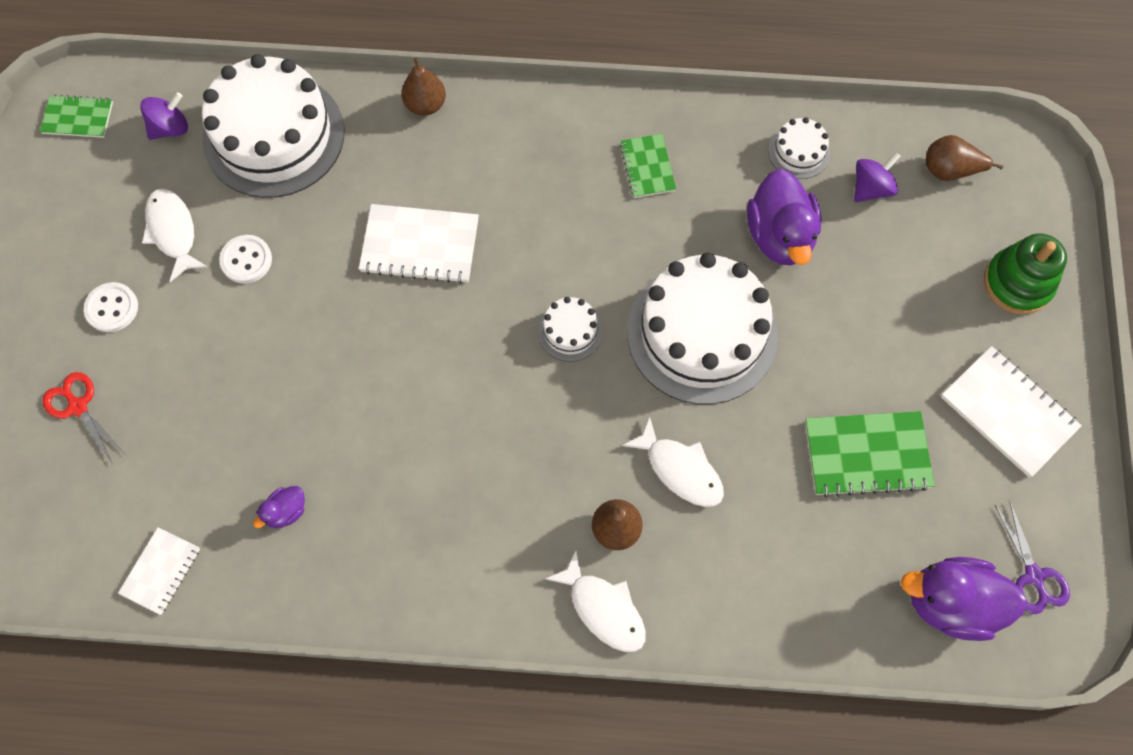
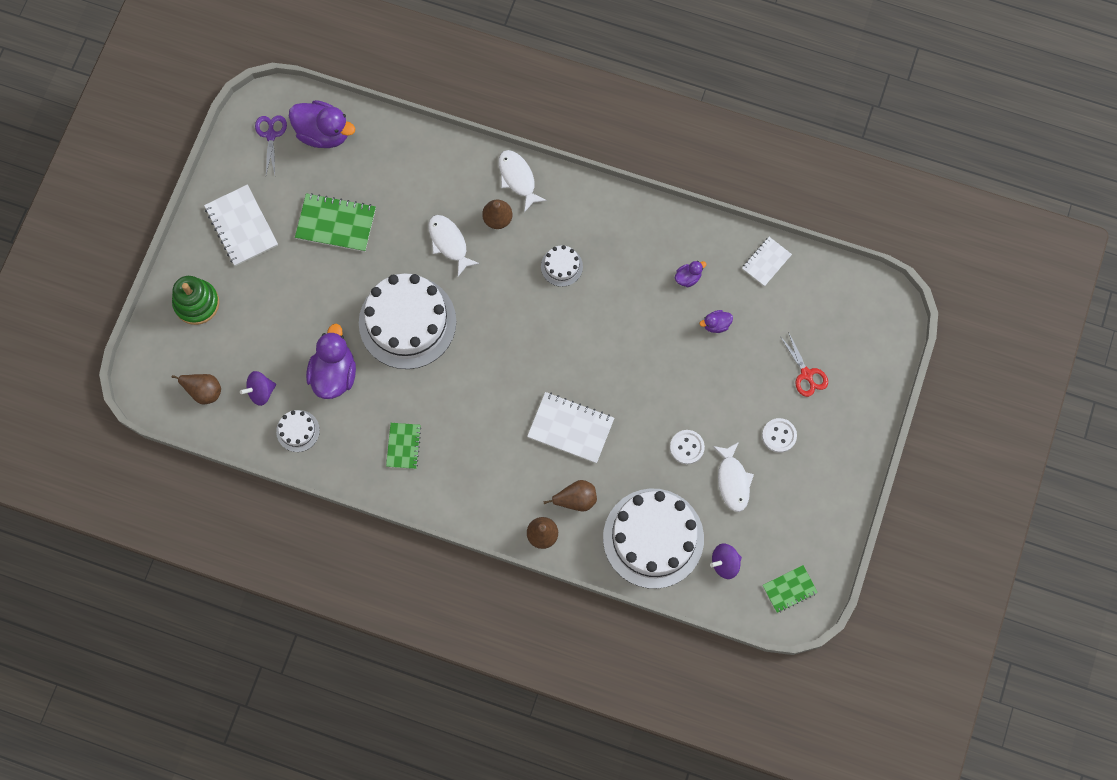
camera: 165 degrees left, 5 degrees up
green notebook [40,94,113,138] -> green notebook turned 45 degrees counterclockwise [763,565,818,613]
white cake [538,297,603,362] -> white cake moved to [541,245,583,287]
none -> brown pear [544,480,597,512]
none -> purple duck [699,310,733,333]

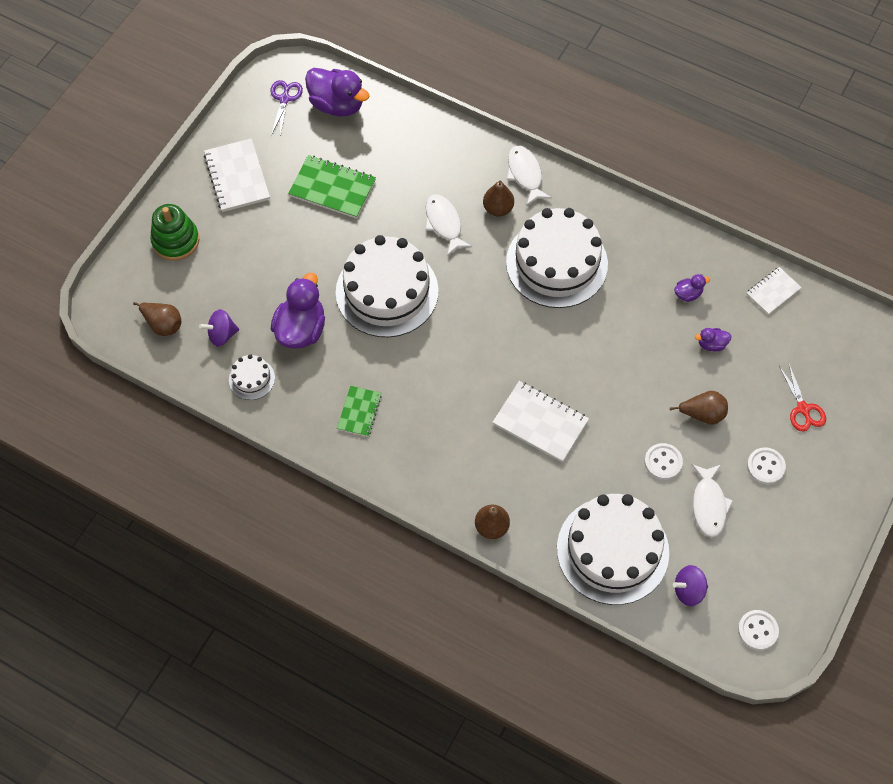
camera: 10 degrees right, 10 degrees down
white cake [541,245,583,287] -> white cake [506,208,608,308], size x2.30
brown pear [544,480,597,512] -> brown pear moved to [669,391,728,425]
green notebook [763,565,818,613] -> white button [738,610,779,650]

